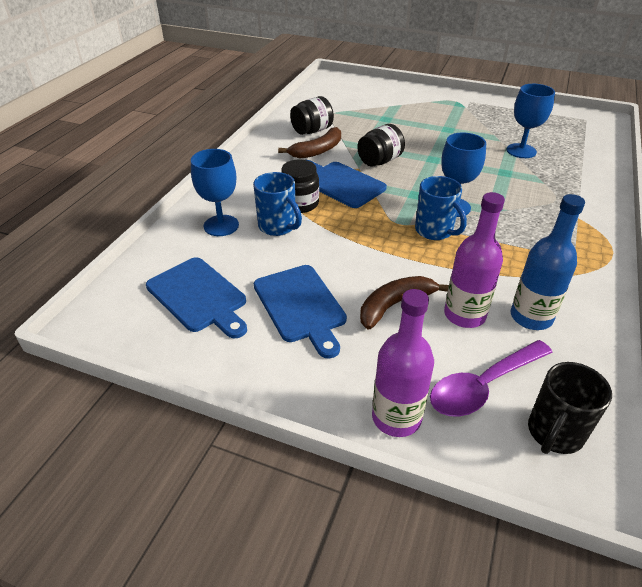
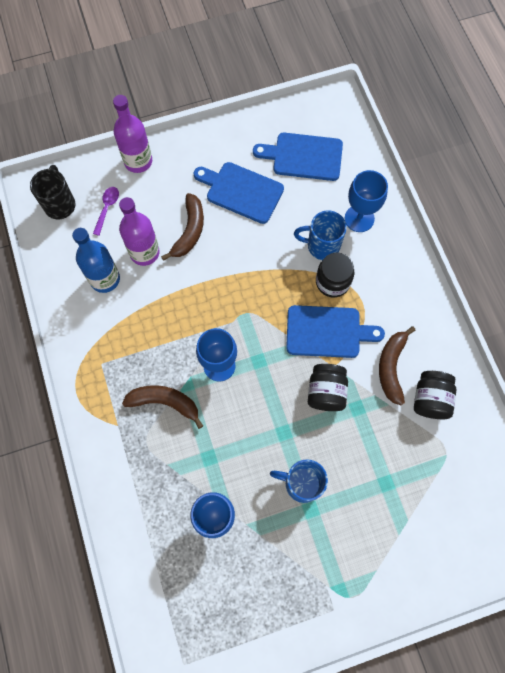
camera: 140 degrees right, 30 degrees up
blue mug [415,176,467,240] -> blue mug moved to [270,459,328,503]
purple spoon [430,340,553,417] -> purple spoon [93,187,119,236], size x0.55
none -> brown banana [122,385,203,429]

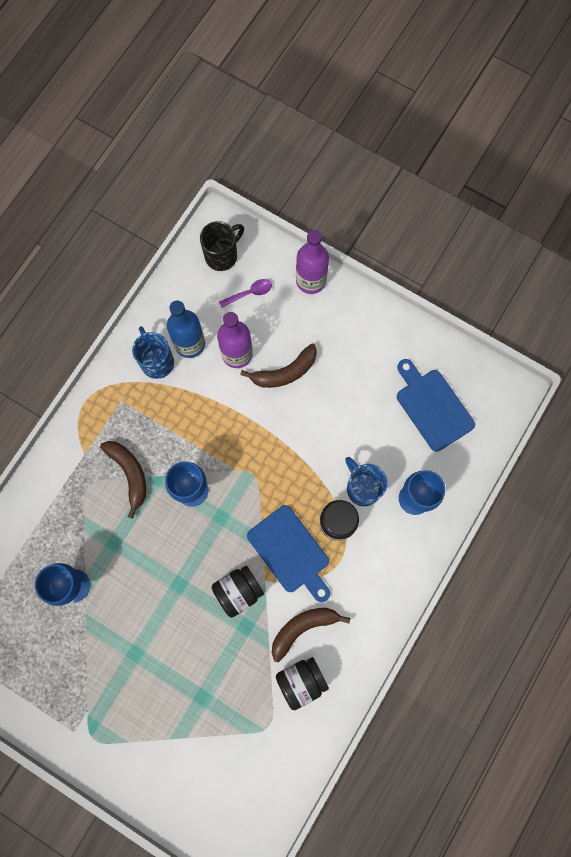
camera: 50 degrees right, 5 degrees up
blue cutting board [193,162,284,224] -> none
blue mug [270,459,328,503] -> blue mug moved to [132,326,174,379]

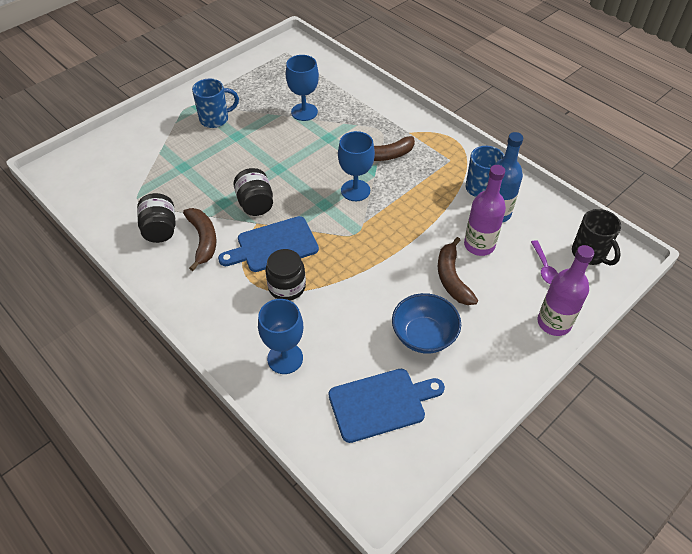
camera: 105 degrees right, 25 degrees down
blue mug [345,457,388,506] -> blue mug moved to [192,79,239,128]
none -> blue bowl [392,293,461,354]

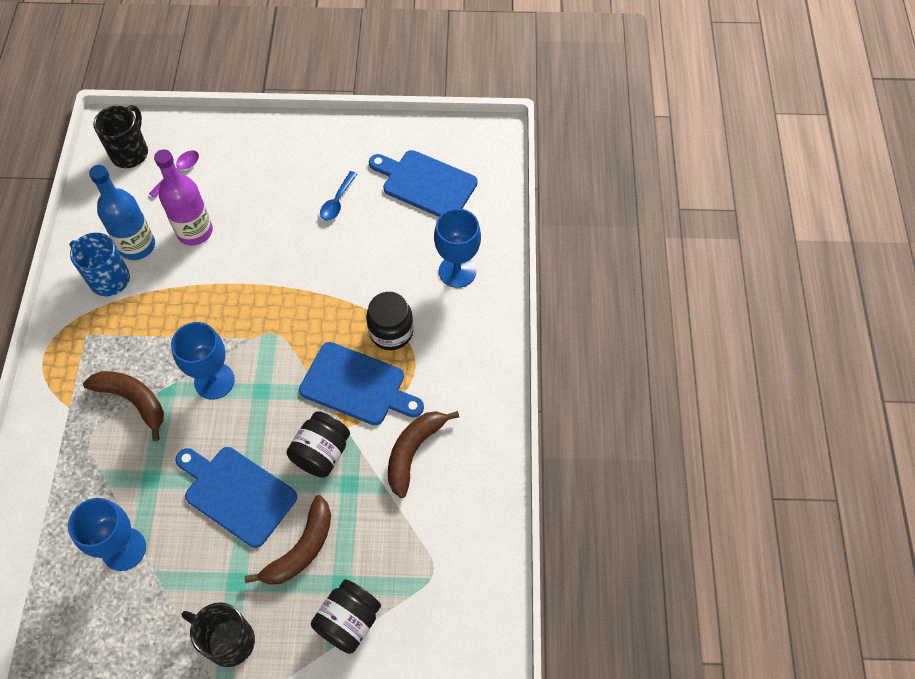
camera: 135 degrees left, 10 degrees up
black jar [137,193,176,243] -> black jar moved to [311,579,381,654]
blue mug [192,79,239,128] -> black mug [182,602,255,667]
blue bowl [392,293,461,354] -> blue spoon [320,171,357,221]
brown banana [438,237,478,305] -> brown banana moved to [244,495,331,585]
purple bottle [537,245,594,336] -> none
none -> blue cutting board [175,447,297,548]

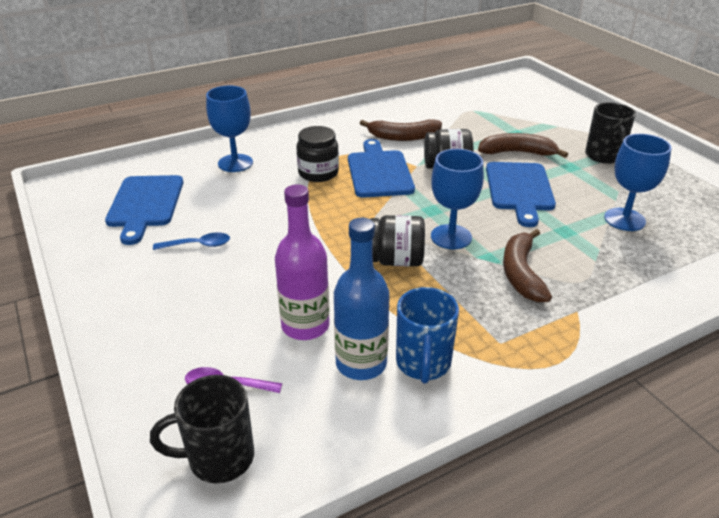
camera: 120 degrees left, 25 degrees down
black jar [311,579,381,654] -> black jar moved to [370,215,425,266]

